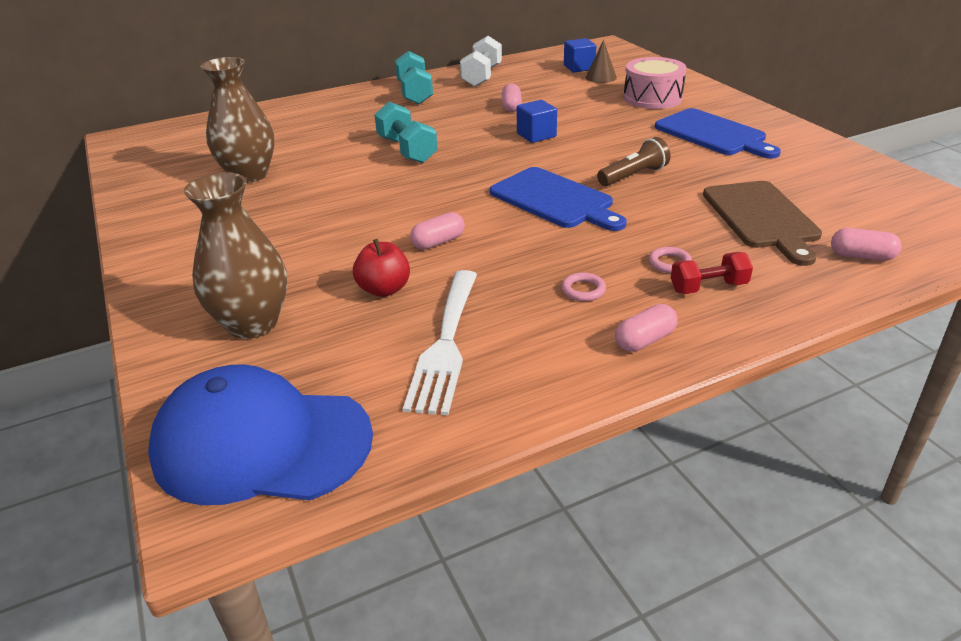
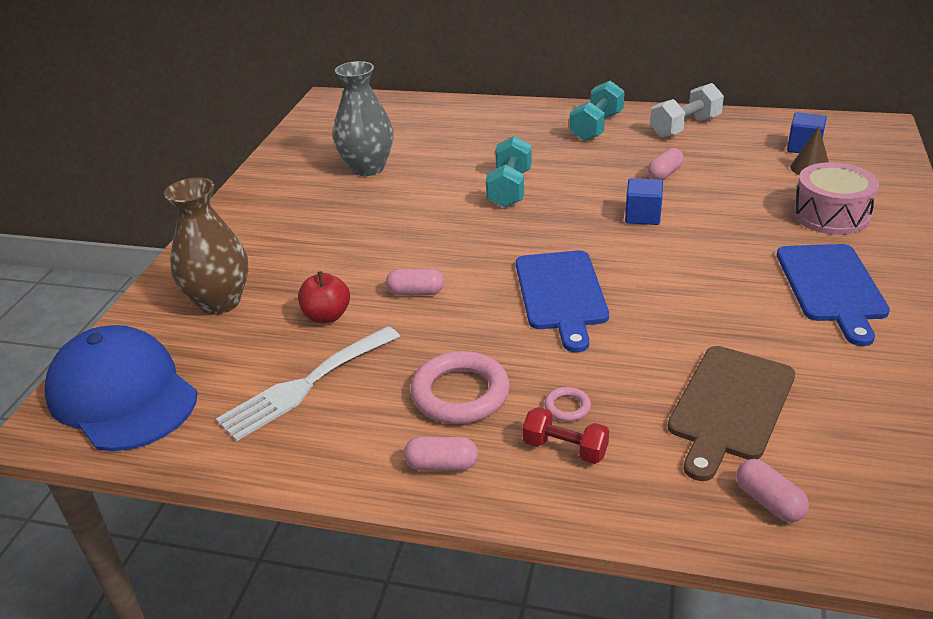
camera: 40 degrees right, 0 degrees up
brown vase [201,57,274,183] -> grey vase [333,61,394,176]
pink ring [561,272,606,301] -> pink ring [410,351,510,424], size x2.19
brown flashlight [597,137,671,186] -> none

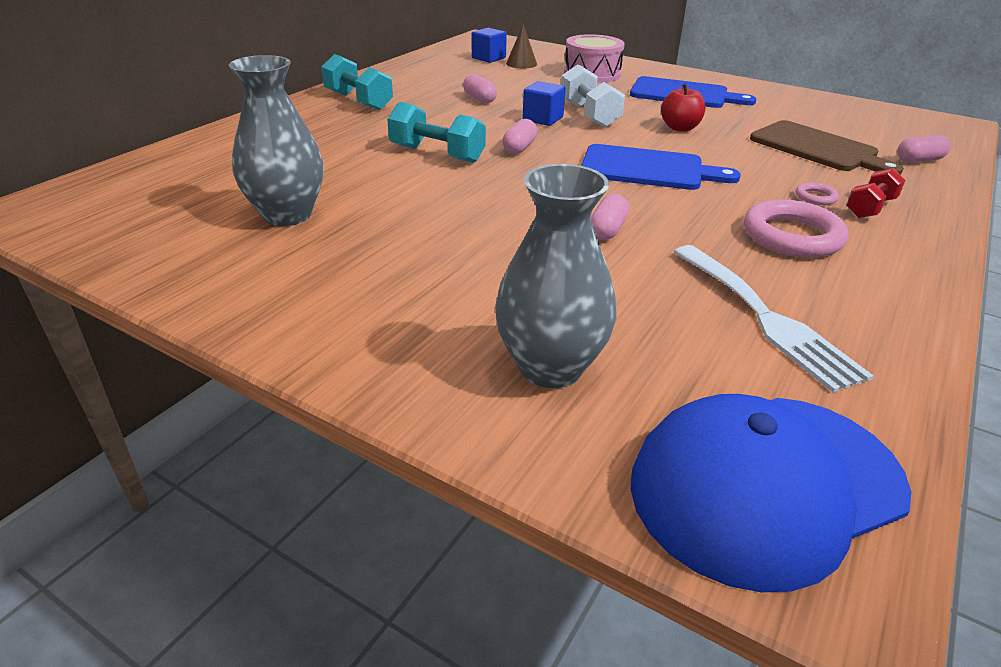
camera: 75 degrees left, 0 degrees up
brown vase [164,177,248,315] -> grey vase [495,164,617,388]
red apple [298,271,350,323] -> red apple moved to [661,83,706,132]
pink capsule [404,437,478,471] -> pink capsule moved to [502,119,538,154]
white dumbbell [650,83,724,137] -> white dumbbell moved to [561,64,625,127]

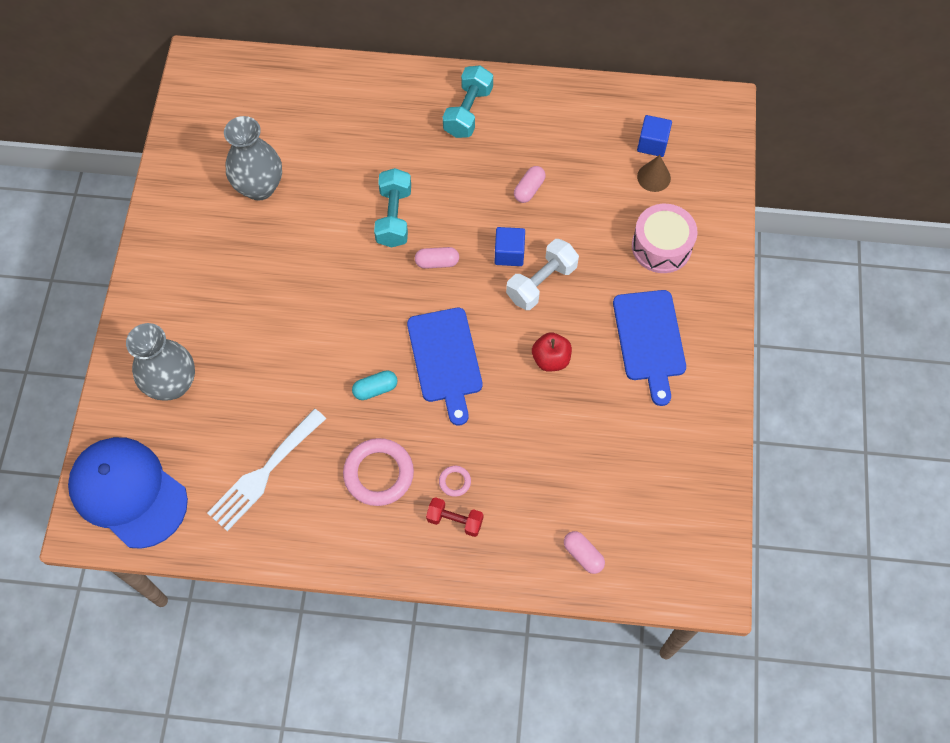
camera: 65 degrees right, 30 degrees up
pink capsule [590,194,629,240] -> none
brown cutting board [750,120,904,175] -> none
none -> turquoise capsule [352,370,398,400]

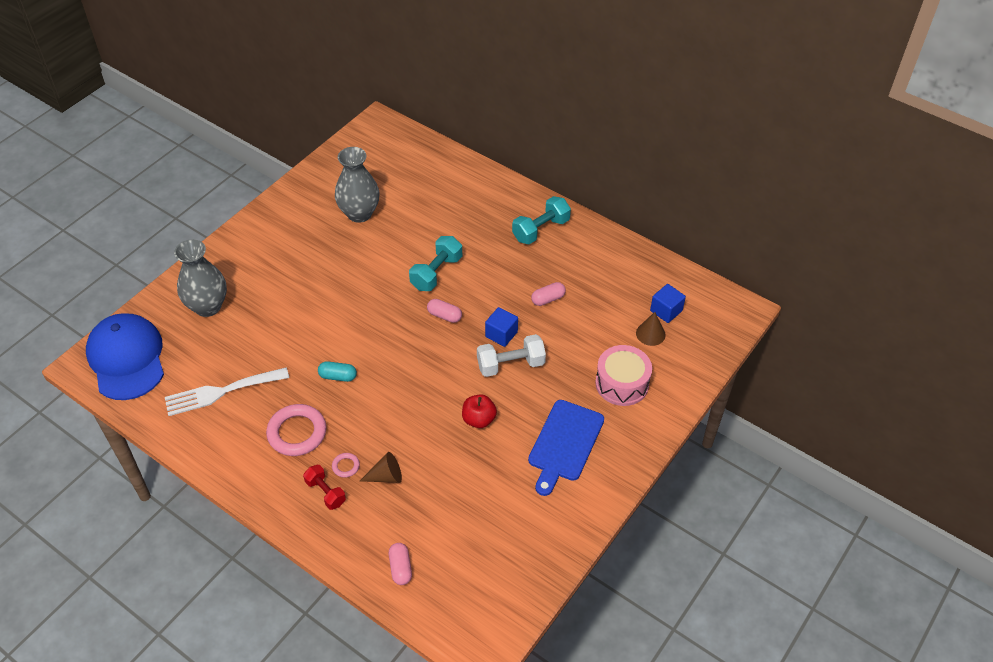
camera: 30 degrees right, 15 degrees down
blue cutting board [407,308,483,425] -> none
none -> brown cone [360,452,402,483]

